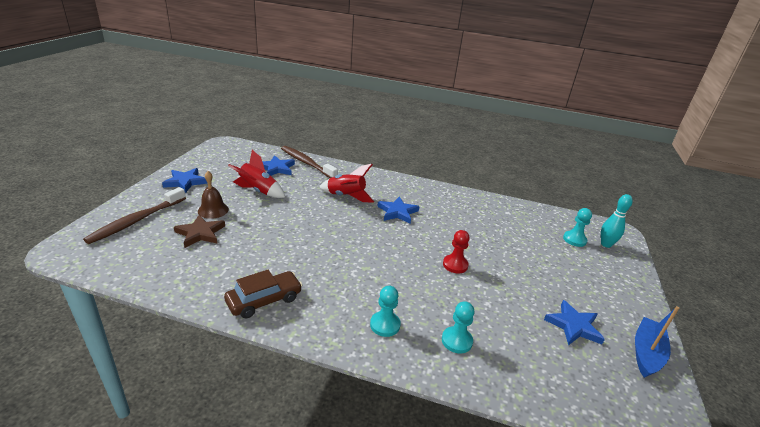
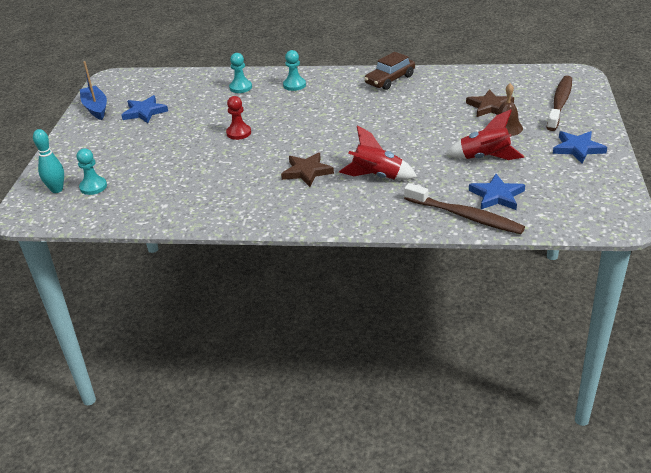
camera: 175 degrees right, 5 degrees up
blue star [377,197,419,224] -> brown star [281,152,334,187]
blue boat [635,306,679,378] -> blue boat turned 135 degrees clockwise [80,61,107,120]

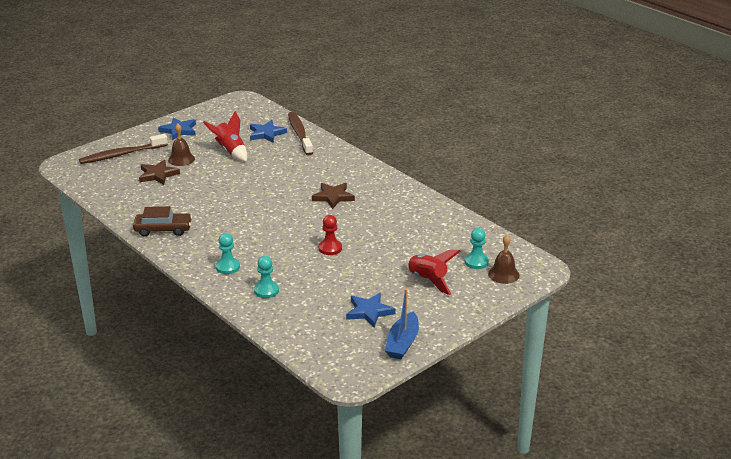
camera: 140 degrees left, 5 degrees down
turquoise bowling pin [33,129,64,193] -> brown bell [488,235,520,284]
red rocket [339,125,417,180] -> red rocket moved to [405,250,460,295]

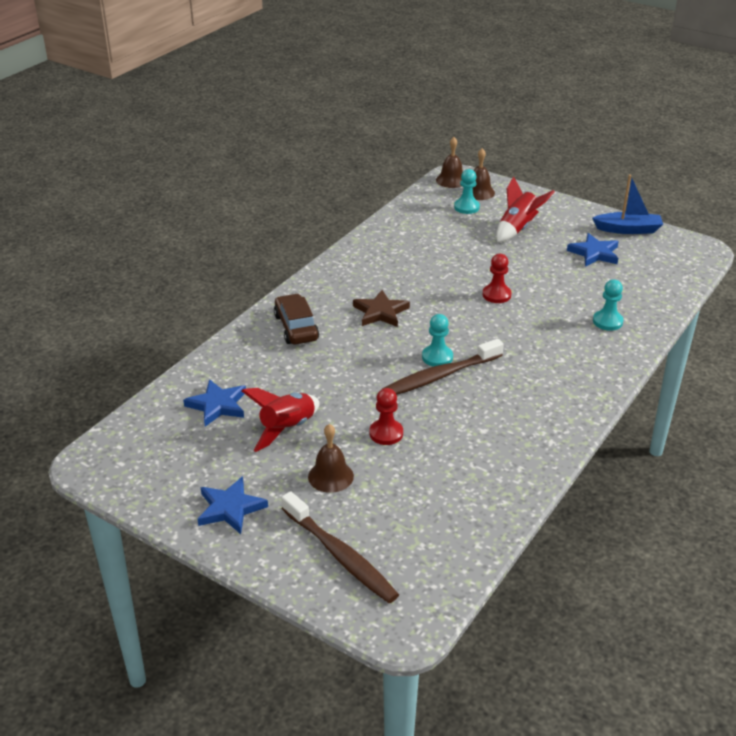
camera: 105 degrees left, 5 degrees up
brown car [133,206,192,237] -> brown car moved to [274,294,319,345]
brown star [139,160,180,185] -> none
turquoise pawn [216,233,240,274] -> turquoise pawn moved to [422,314,453,367]
brown toothbrush [288,112,313,156] -> brown toothbrush moved to [382,339,504,395]
none -> red pawn [369,388,403,445]
none -> brown bell [436,137,463,188]

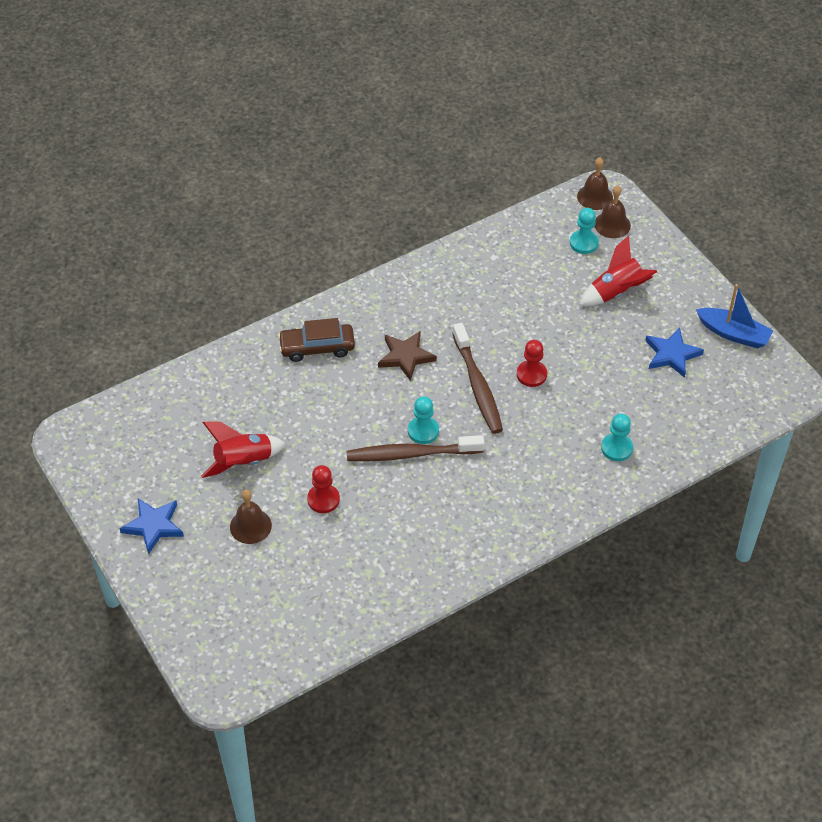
camera: 25 degrees right, 15 degrees up
blue star [183,379,246,427] -> none
brown car [274,294,319,345] -> brown car turned 105 degrees counterclockwise [278,318,355,362]
brown toothbrush [281,491,399,603] -> brown toothbrush moved to [452,323,503,434]

